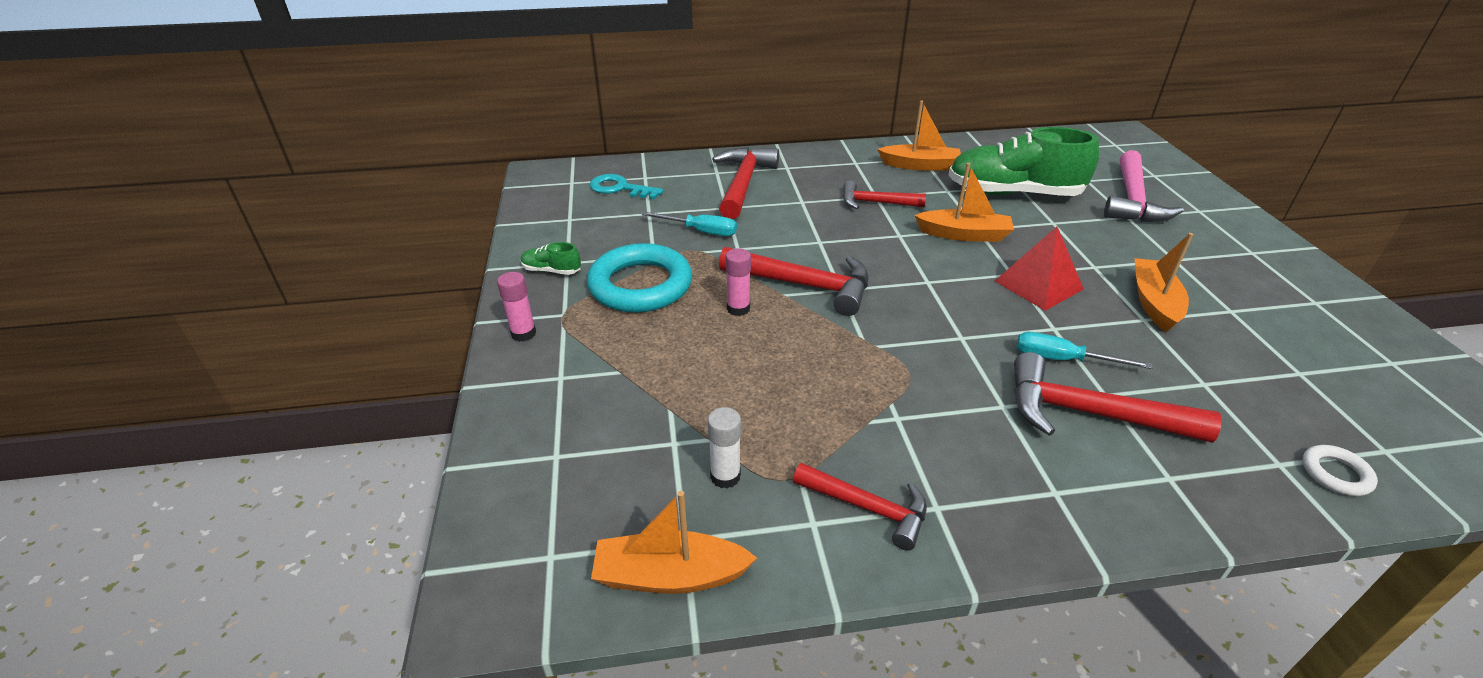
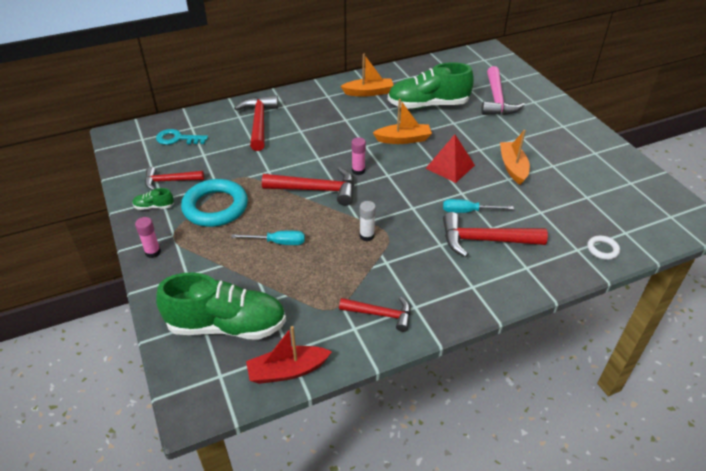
camera: 15 degrees left, 5 degrees up
orange boat [591,491,757,594] -> red boat [246,326,332,384]
turquoise screwdriver [642,212,737,236] -> turquoise screwdriver moved to [231,230,305,245]
white glue stick [707,407,741,489] -> white glue stick moved to [360,201,376,241]
pink glue stick [725,248,751,316] -> pink glue stick moved to [352,137,366,175]
red hammer [843,181,926,209] -> red hammer moved to [145,167,204,190]
none -> green shoe [156,272,286,340]

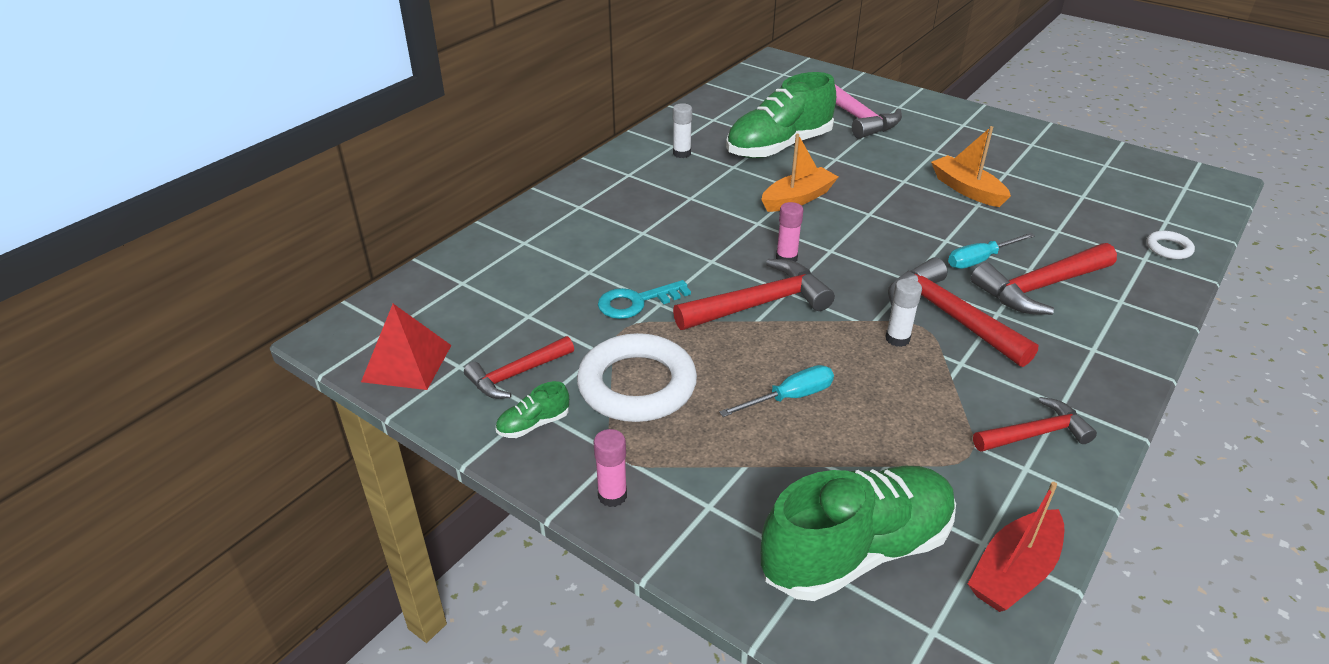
camera: 30 degrees left, 5 degrees down
turquoise key [156,129,208,145] -> turquoise key moved to [598,280,691,319]
turquoise ring [181,179,248,227] -> white ring [577,333,697,422]
red hammer [234,95,278,151] -> red hammer moved to [888,257,1039,367]
orange boat [341,54,394,97] -> white glue stick [673,103,692,158]
red pyramid [426,134,475,183] -> red pyramid moved to [361,304,451,390]

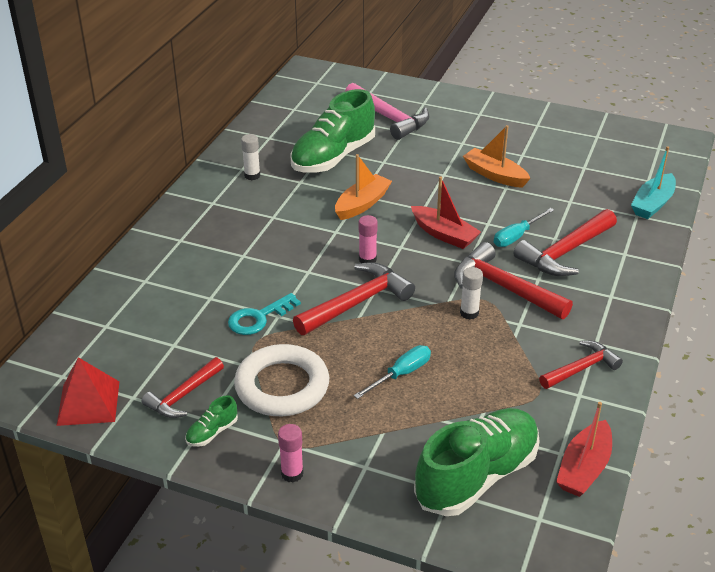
camera: 15 degrees left, 0 degrees up
white ring [1146,231,1195,259] -> turquoise boat [631,146,676,219]
none -> red boat [411,177,481,249]

